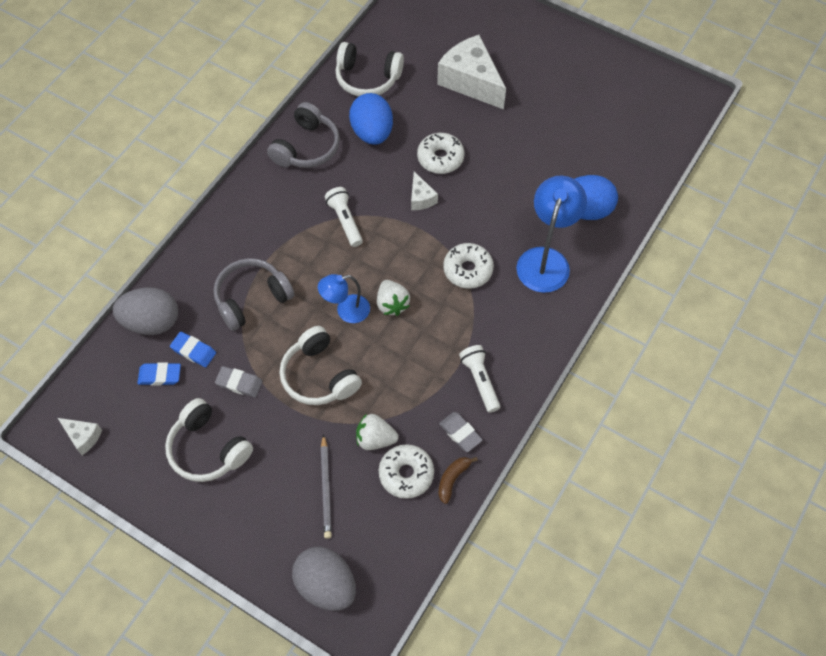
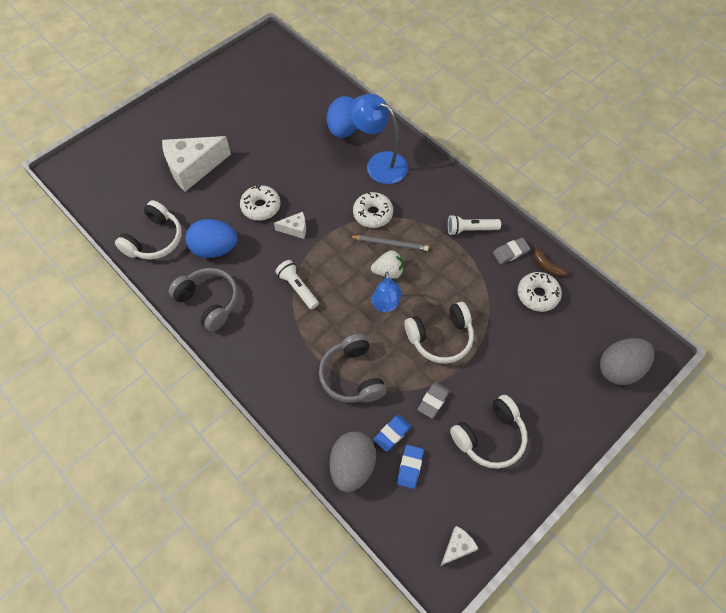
camera: 75 degrees left, 0 degrees up
grey pencil [321,434,332,539] -> grey pencil moved to [349,235,429,251]
white flashlight [325,187,363,247] -> white flashlight turned 60 degrees clockwise [275,260,319,310]
white strawberry [356,414,399,450] -> none

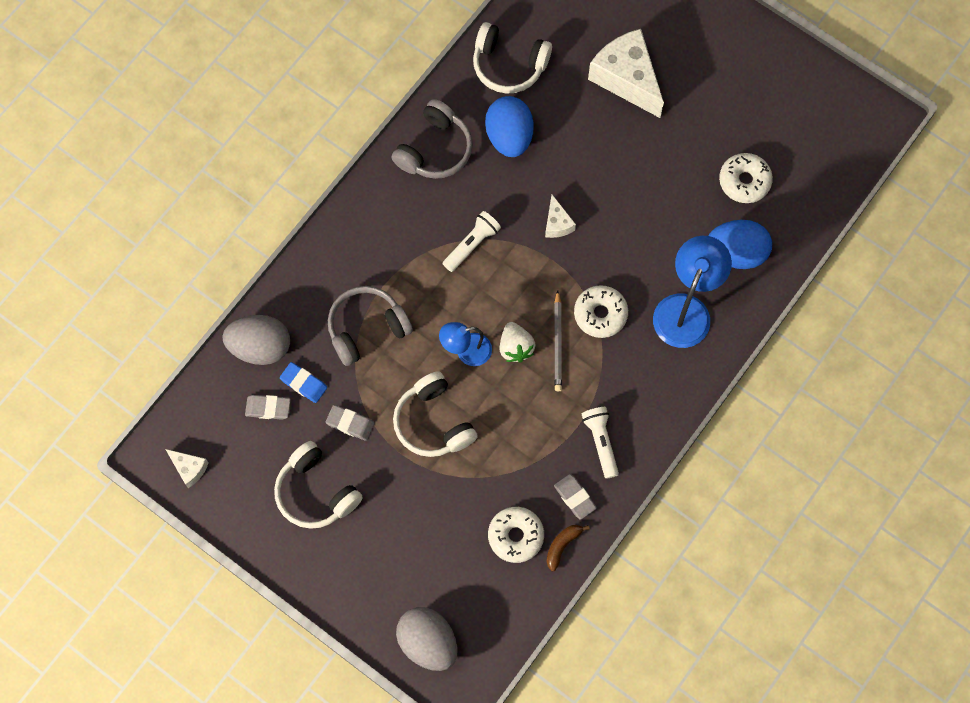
camera: 80 degrees right, 10 degrees up
white donut [240,185,280,221] -> white donut moved to [719,153,773,203]
blue eraser [397,445,424,489] -> grey eraser [245,395,291,420]

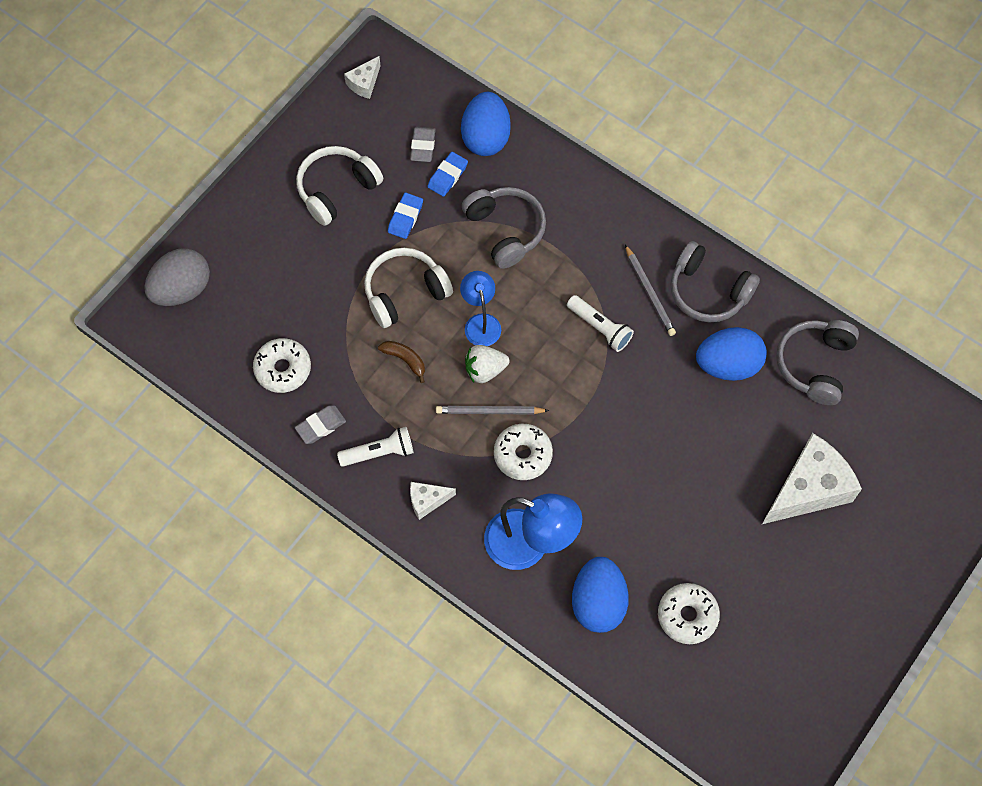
camera: 90 degrees right, 5 degrees down
grey egg [223,315,290,365] -> blue egg [461,92,511,156]
grey eraser [326,405,374,441] -> blue eraser [388,193,423,239]
white headphones [473,22,552,93] -> grey headphones [776,320,859,405]
white cheese [545,195,576,238] -> white cheese moved to [410,482,456,520]
brown banana [546,525,590,571] -> brown banana moved to [378,341,425,383]
none -> grey pencil [625,245,676,336]

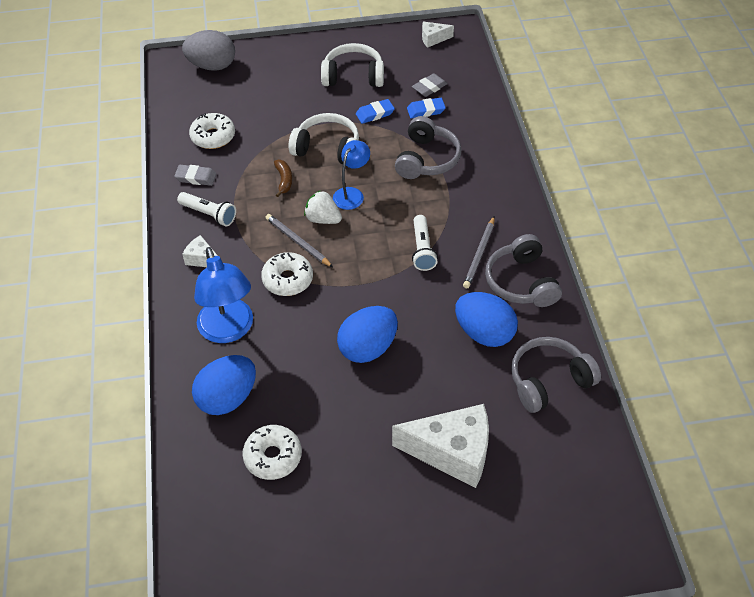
camera: 45 degrees right, 15 degrees down
blue egg [461,92,511,156] -> blue egg moved to [337,306,398,363]

